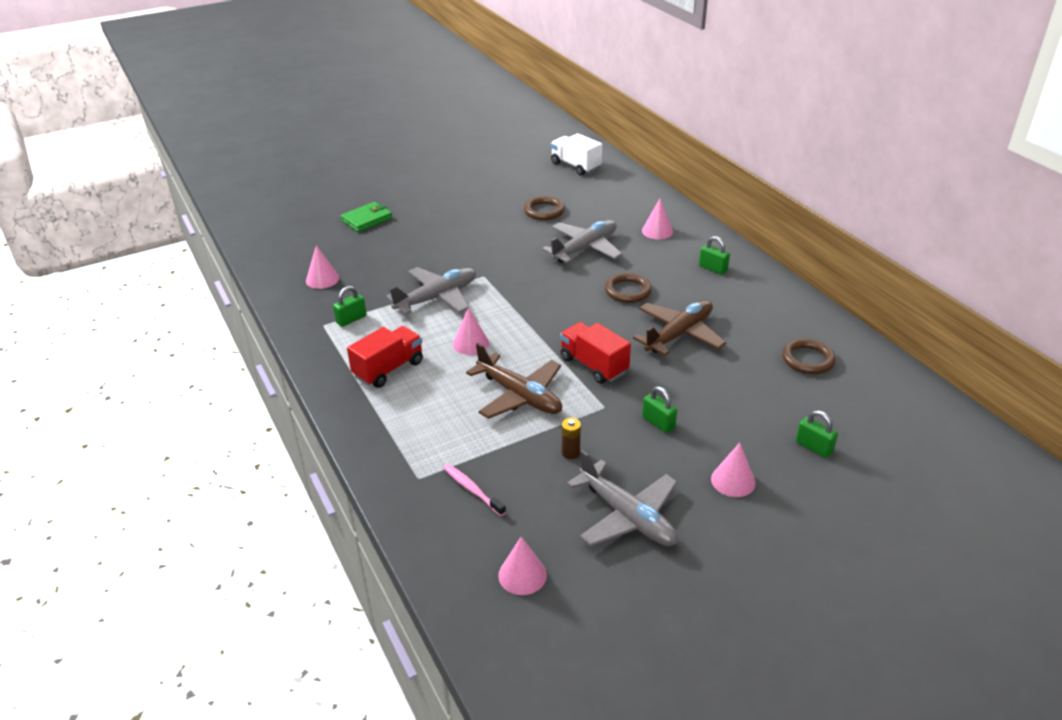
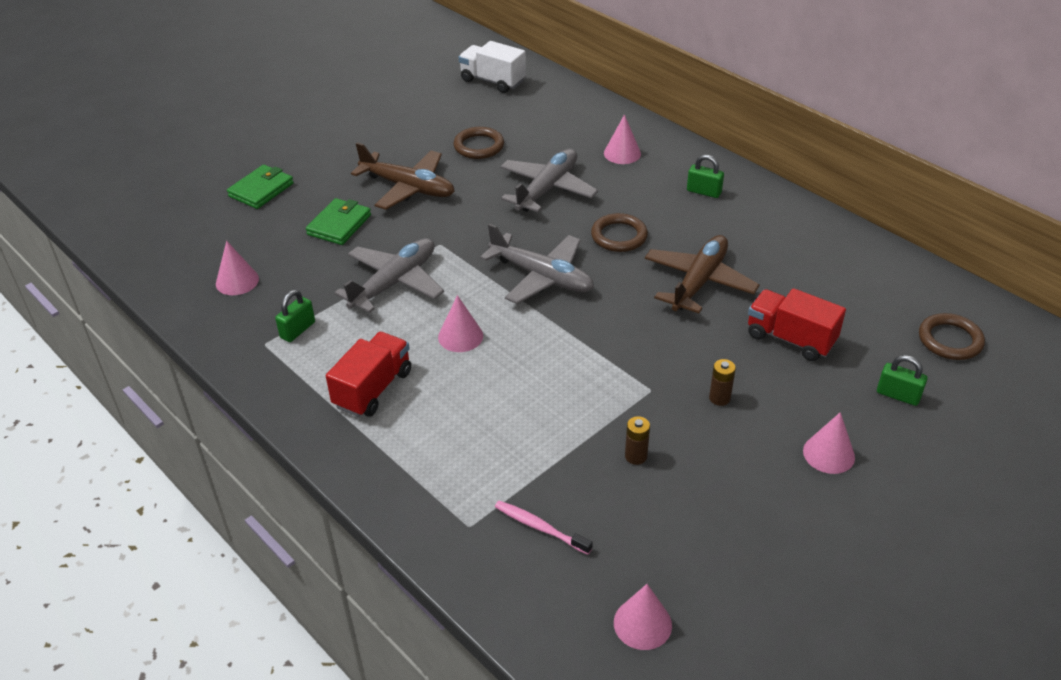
camera: 15 degrees left, 5 degrees up
brown plane [466,343,562,419] -> brown plane moved to [351,142,455,210]
red truck [560,322,631,384] -> red truck moved to [748,288,846,361]
grey plane [567,450,678,547] -> grey plane moved to [480,223,594,304]
green padlock [642,386,677,433] -> brown battery [709,359,736,406]
brown ring [782,339,836,374] -> brown ring moved to [919,313,985,360]
none -> green wallet [306,198,371,245]

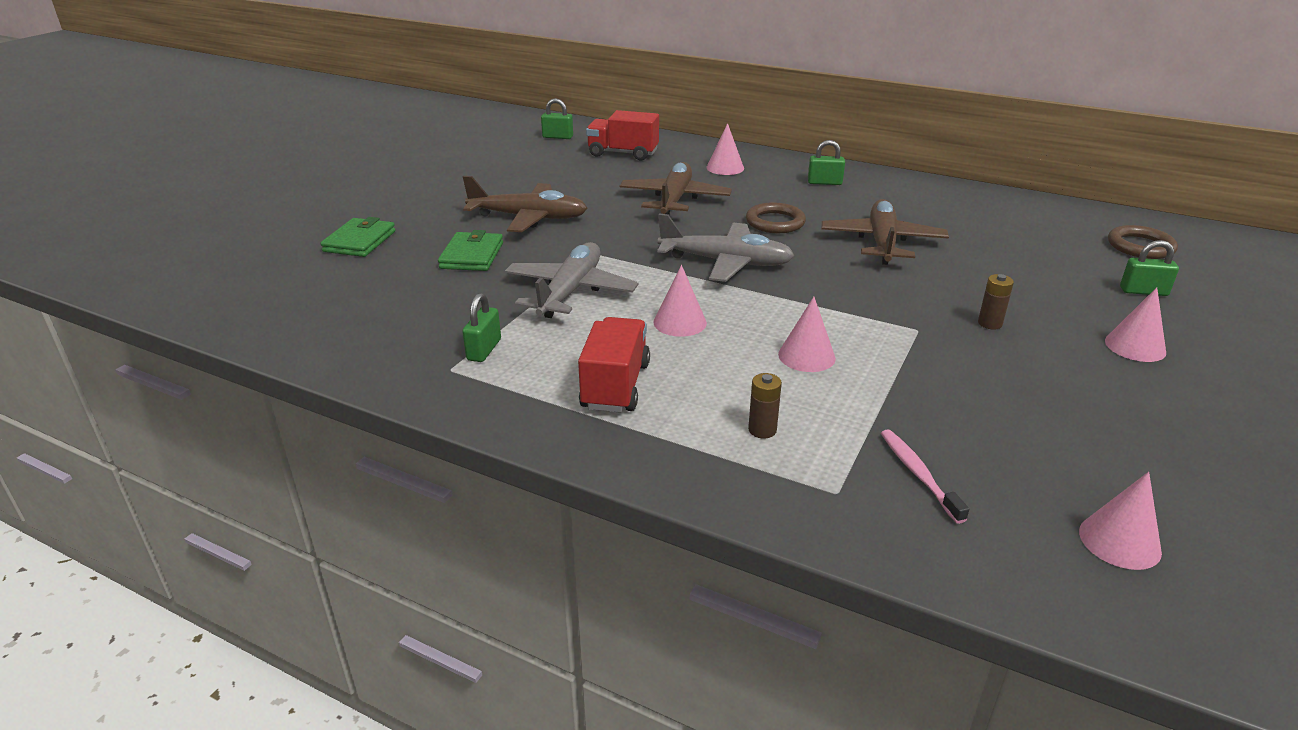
camera: 20 degrees left, 10 degrees down
pink cone [216,241,259,295] -> pink cone moved to [778,297,836,372]
brown ring [453,127,504,159] -> none
white truck [459,41,526,93] -> green padlock [541,98,573,139]
pink toothbrush [495,501,593,555] -> pink toothbrush turned 60 degrees clockwise [881,429,969,524]
grey plane [500,149,598,212] -> brown plane [620,162,732,215]
brown battery [625,416,650,465] -> brown battery moved to [748,373,782,438]
red truck [748,288,846,361] -> red truck moved to [586,110,659,161]

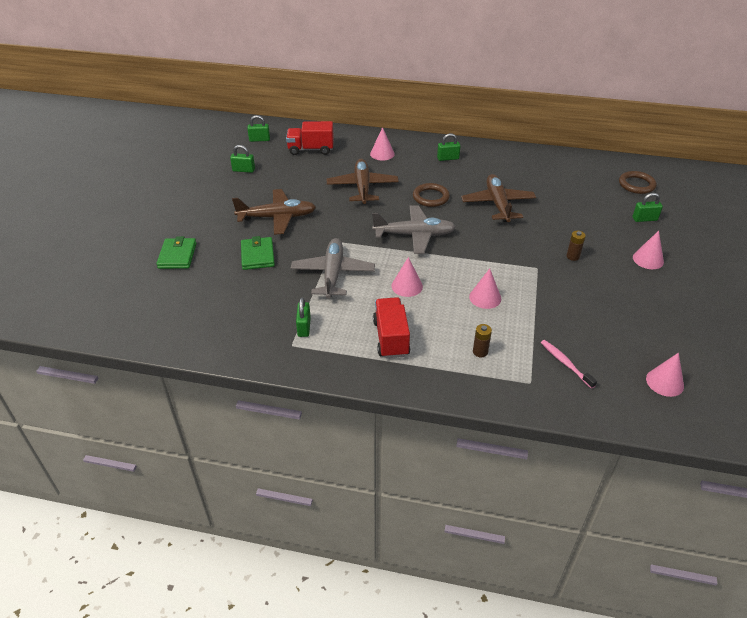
camera: 15 degrees left, 10 degrees up
none -> green padlock [230,145,255,173]

